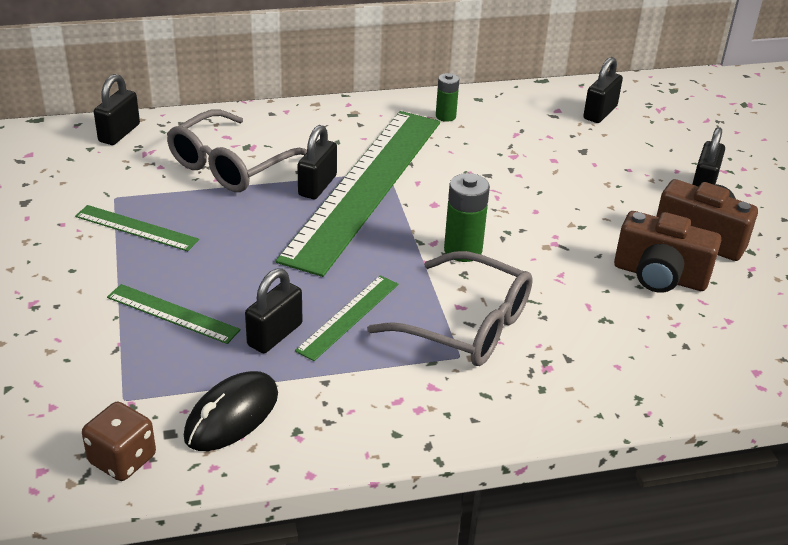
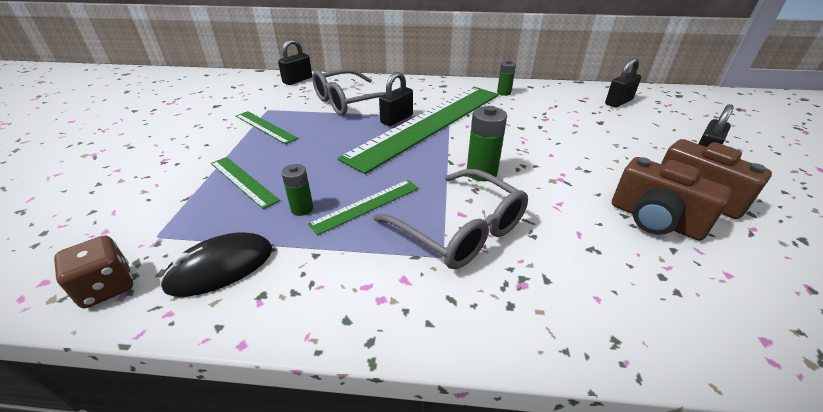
camera: 20 degrees right, 0 degrees up
black padlock [245,268,302,353] -> green battery [281,164,313,216]

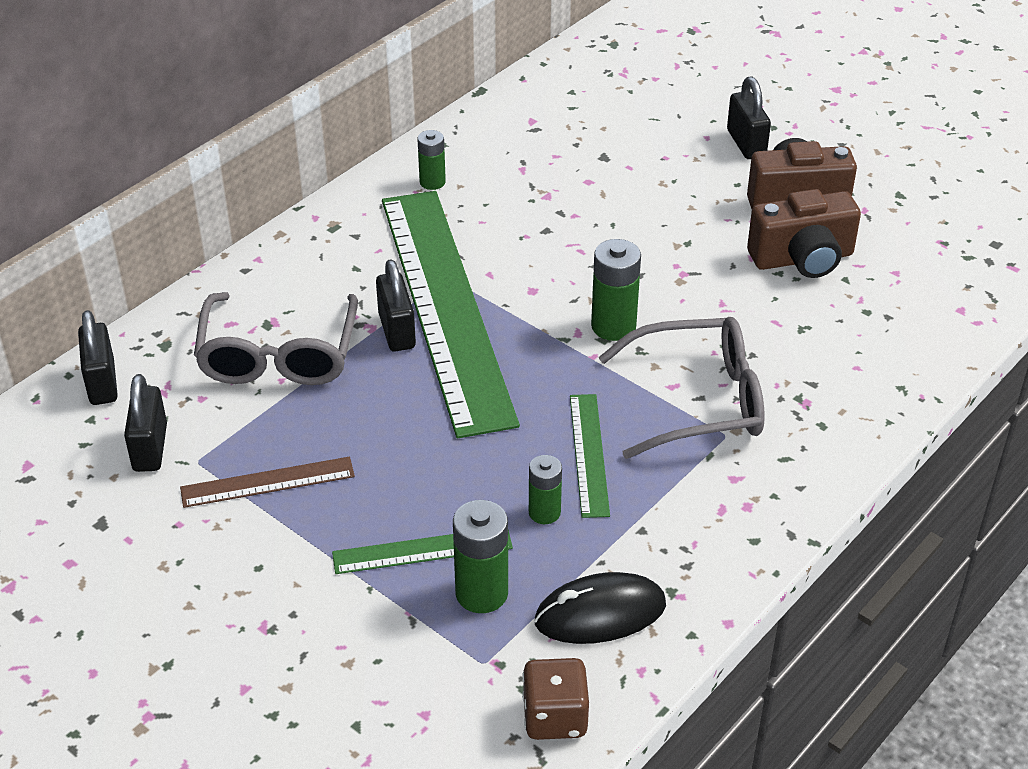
camera: 55 degrees left, 5 degrees up
black mouse [160,232,272,297] -> black mouse turned 75 degrees clockwise [534,572,666,644]
green ruler [236,111,298,144] -> brown ruler [180,457,355,508]
black padlock [605,58,641,107] -> black padlock moved to [124,374,167,472]
none -> green battery [453,500,508,613]

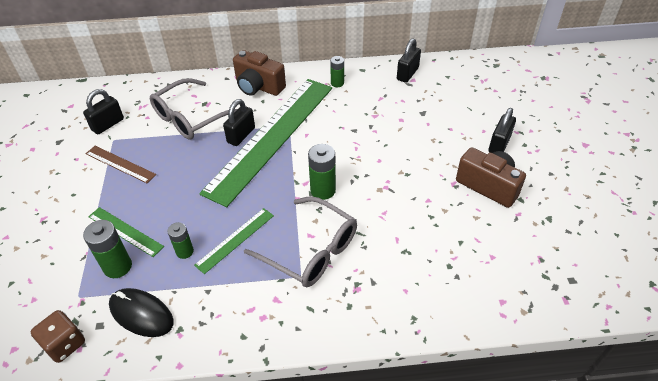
camera: 45 degrees right, 5 degrees up
black padlock [78,310,118,405] -> black padlock moved to [397,38,421,83]
brown camera [747,189,861,278] -> brown camera moved to [233,50,286,96]

